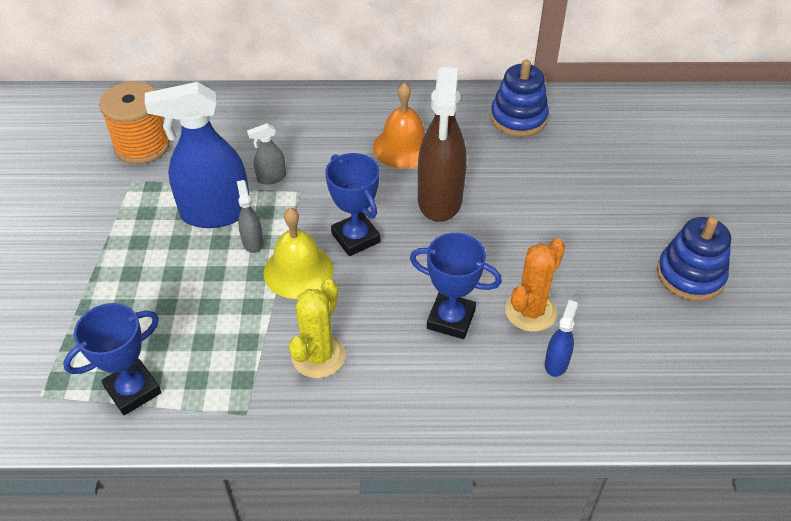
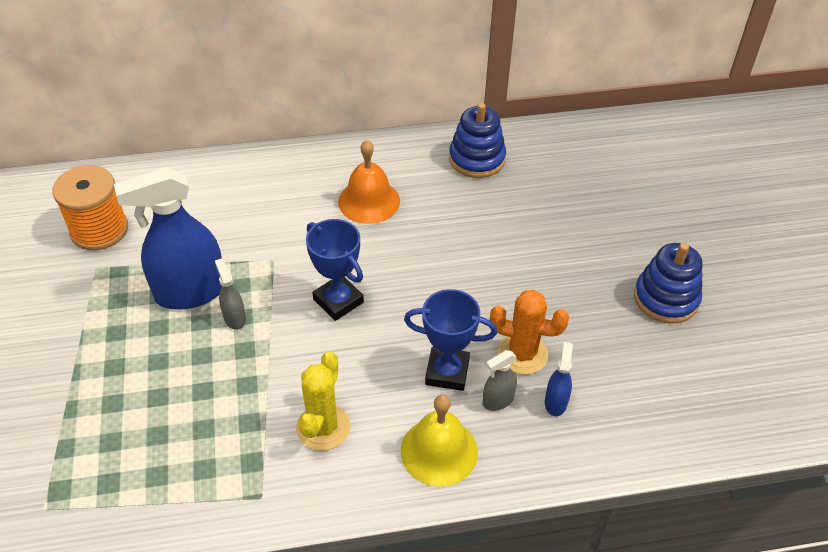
camera: 10 degrees left, 0 degrees up
blue trophy [63,303,161,415] -> none
grey spray bottle [247,123,286,185] -> grey spray bottle moved to [483,350,517,411]
yellow bell [264,208,334,299] -> yellow bell moved to [401,395,478,487]
brown spray bottle [418,67,466,222] -> none
orange cactus [505,239,565,332] -> orange cactus turned 75 degrees clockwise [490,290,569,375]

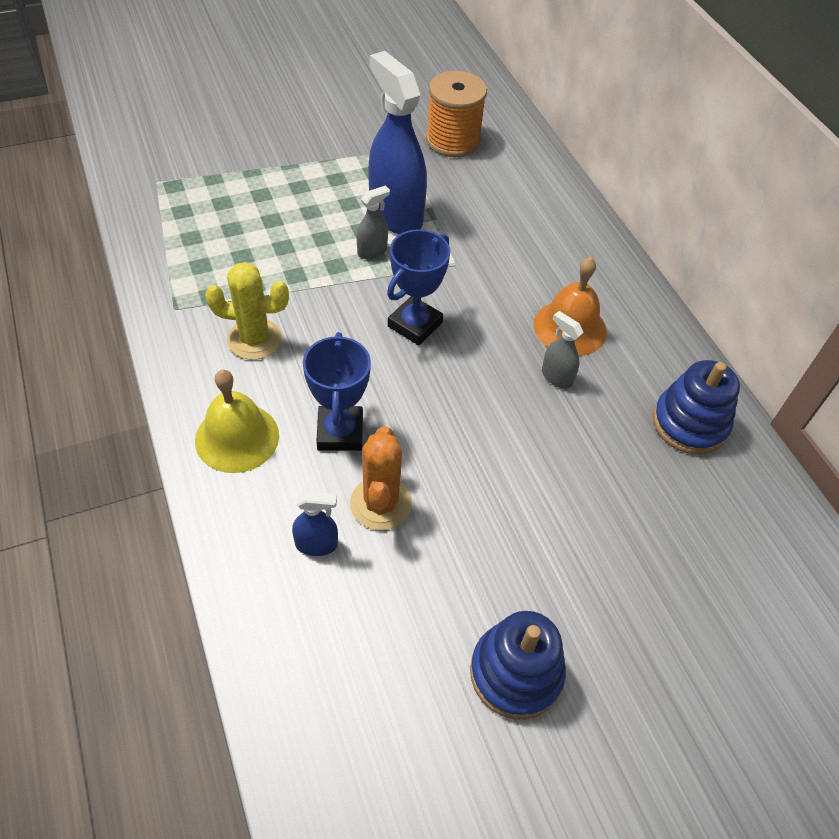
camera: 75 degrees right, 5 degrees up
grey spray bottle [483,350,517,411] -> grey spray bottle moved to [542,311,584,389]

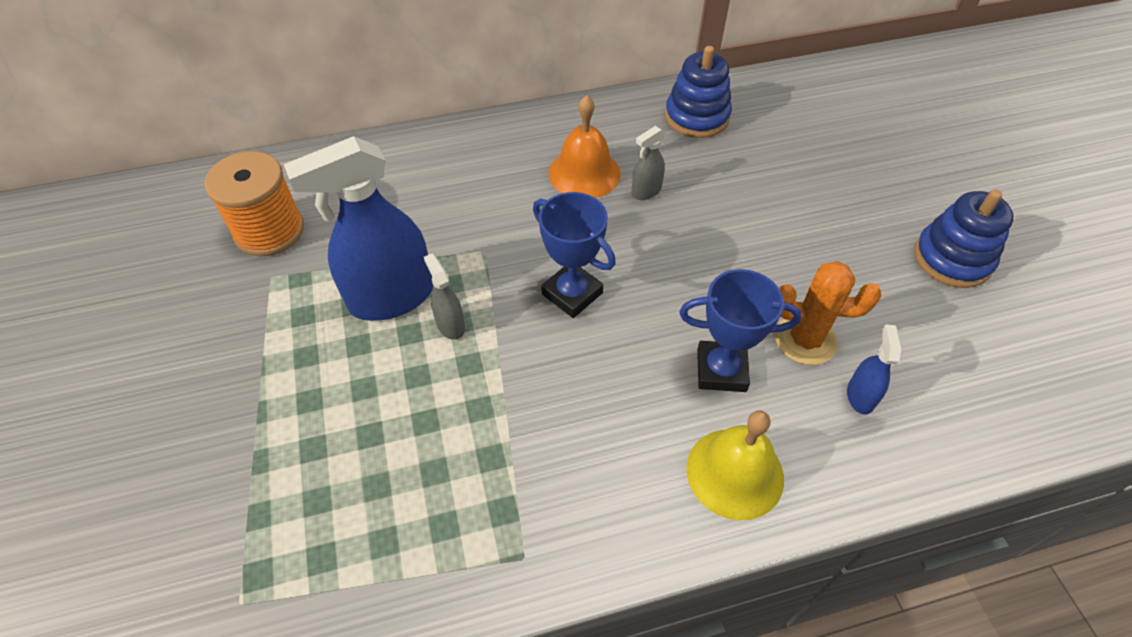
camera: 80 degrees left, 0 degrees up
yellow cactus [205,262,289,360] -> none

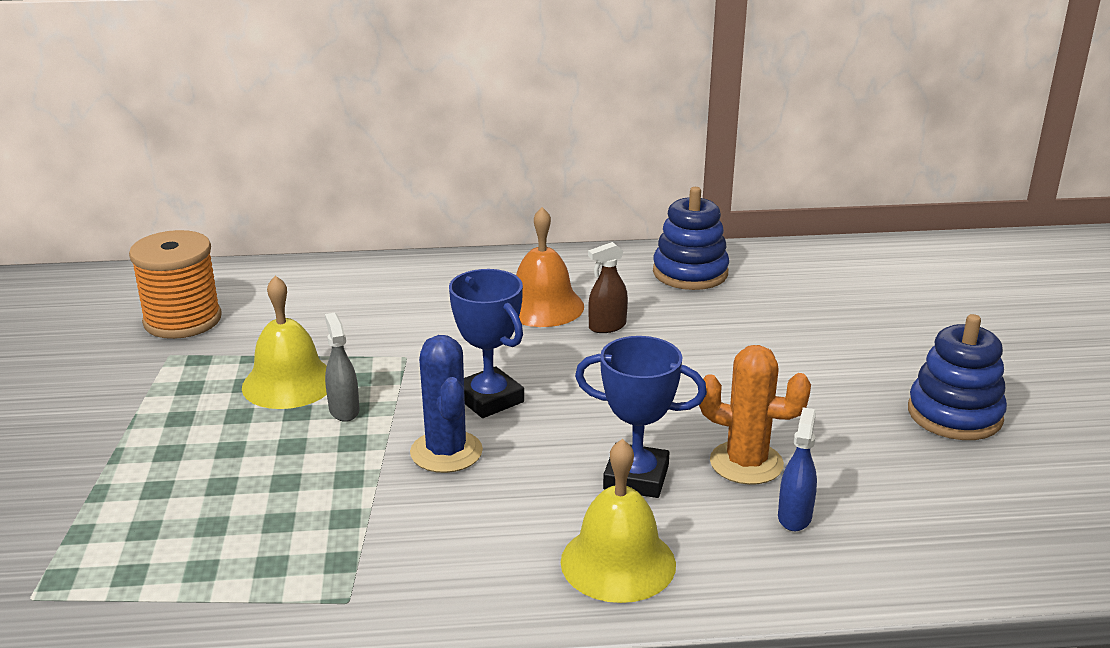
camera: 10 degrees right, 25 degrees down
blue spray bottle [284,136,433,321] -> yellow bell [242,276,327,409]
grey spray bottle [631,126,665,200] -> brown spray bottle [588,242,628,333]
none -> blue cactus [410,335,483,473]

